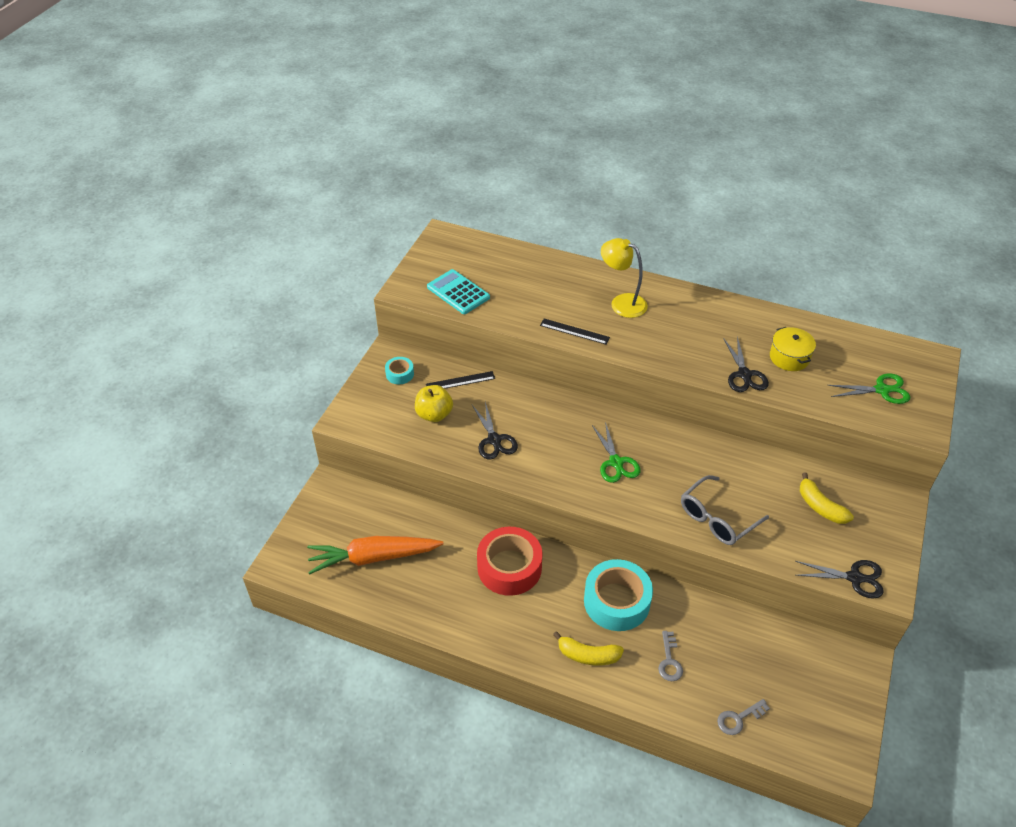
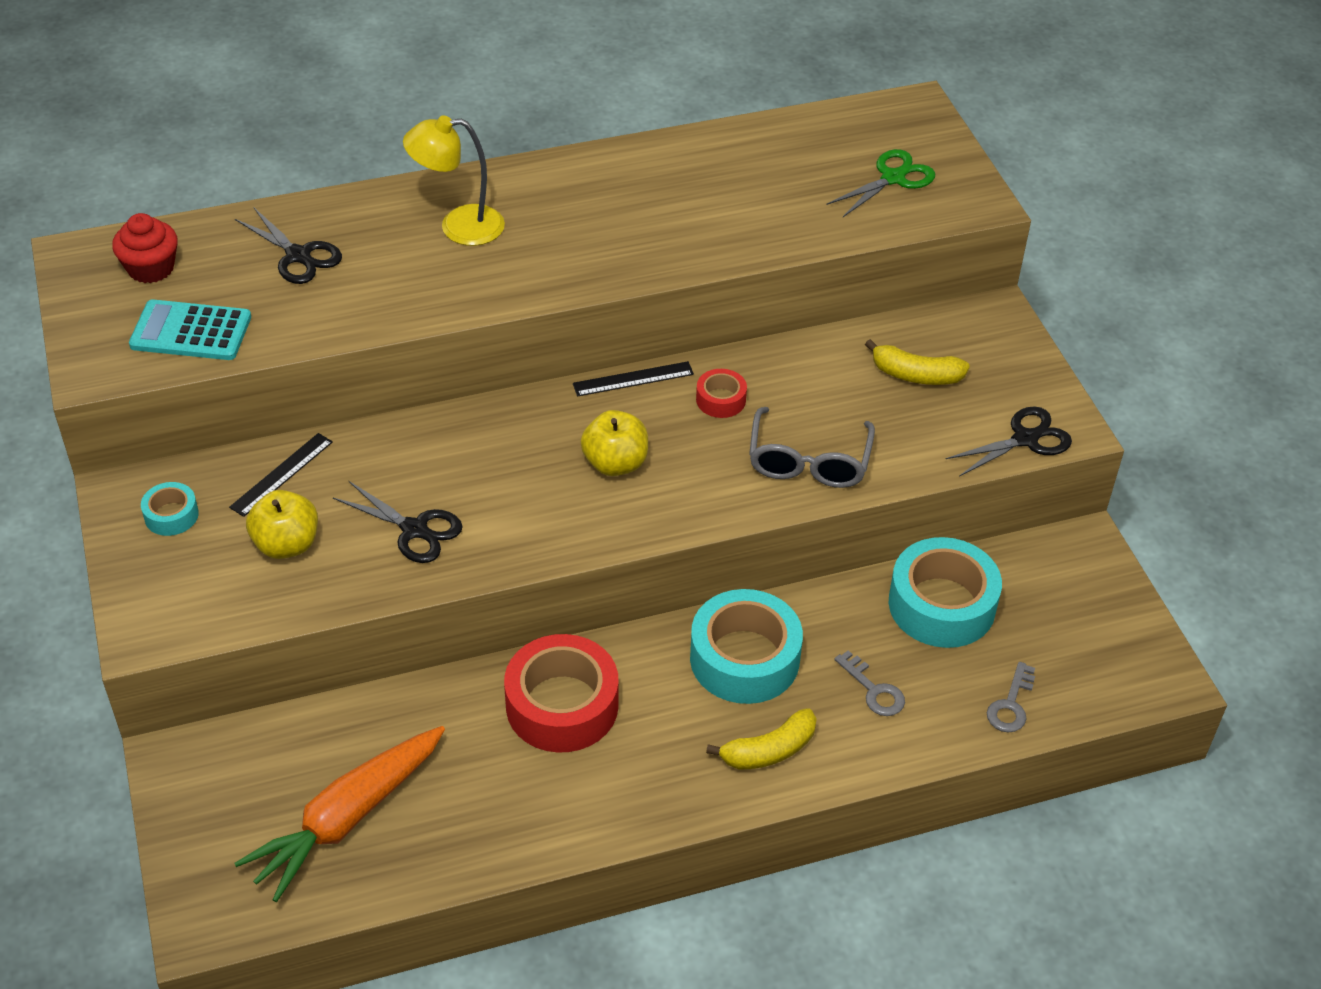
camera: 40 degrees left, 0 degrees up
black ruler [540,319,610,344] -> black ruler moved to [573,361,694,397]
green scissors [592,422,640,483] -> yellow apple [581,410,648,476]
black scissors [723,336,769,392] -> black scissors moved to [235,208,342,284]
yellow pot [770,327,816,371] -> none
none -> red cupcake [112,213,178,283]
none -> red tape [696,369,747,418]
none -> turquoise tape [889,537,1002,648]

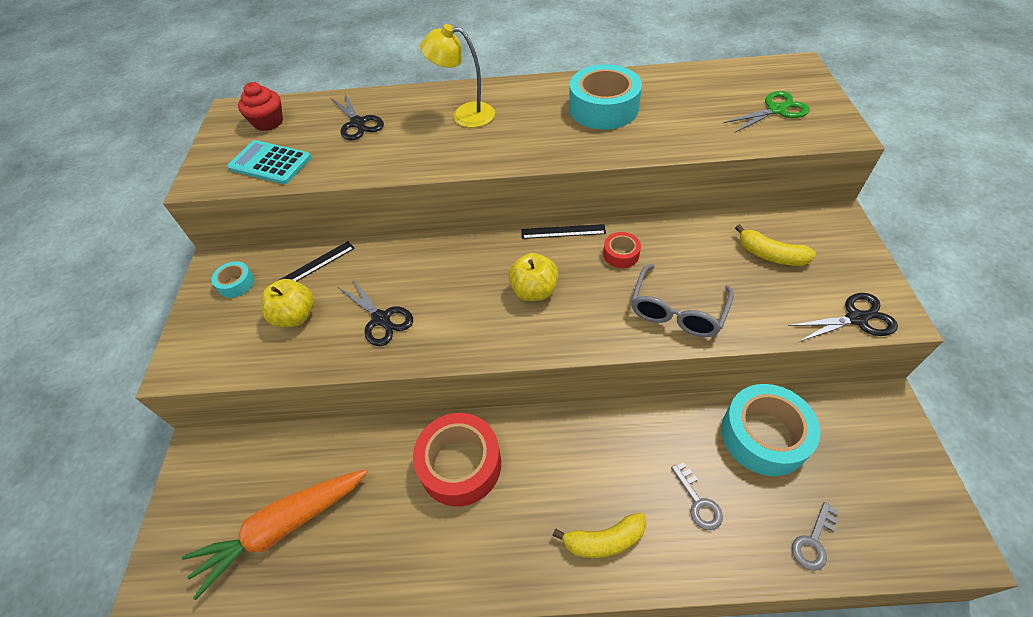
camera: 20 degrees right, 5 degrees up
turquoise tape [690,589,803,704] -> turquoise tape moved to [569,64,642,130]

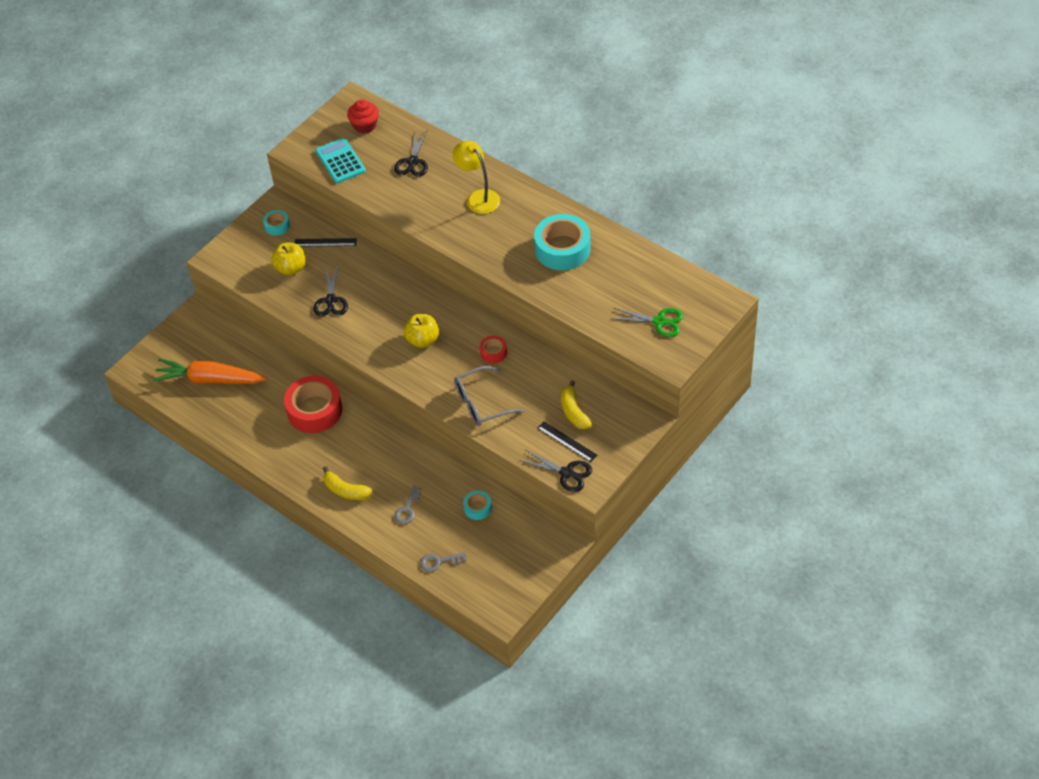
camera: 40 degrees right, 0 degrees up
black ruler [522,224,606,239] -> black ruler moved to [537,421,597,462]
turquoise tape [721,384,820,476] -> turquoise tape [463,491,492,520], size x0.48

